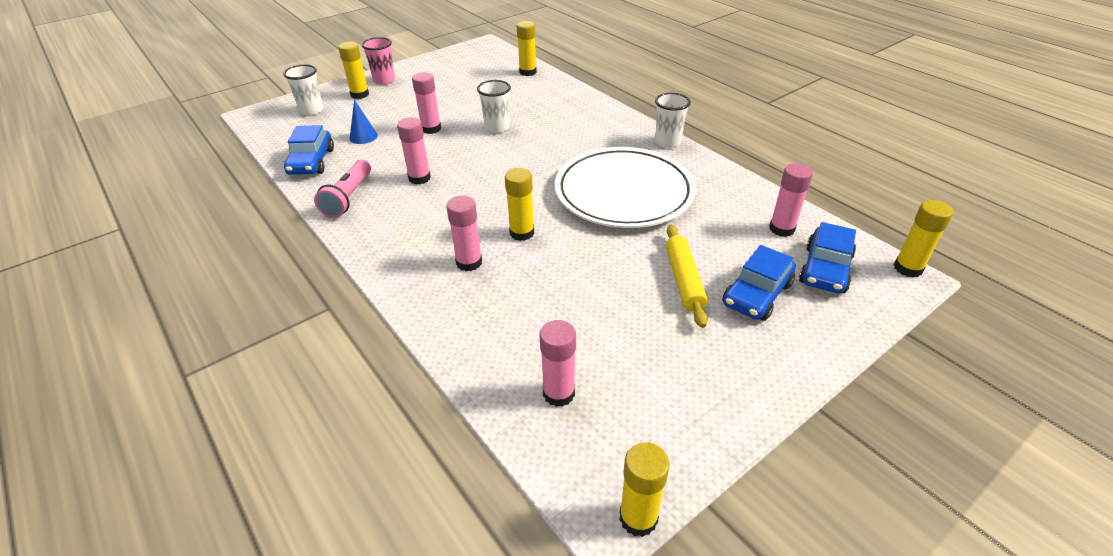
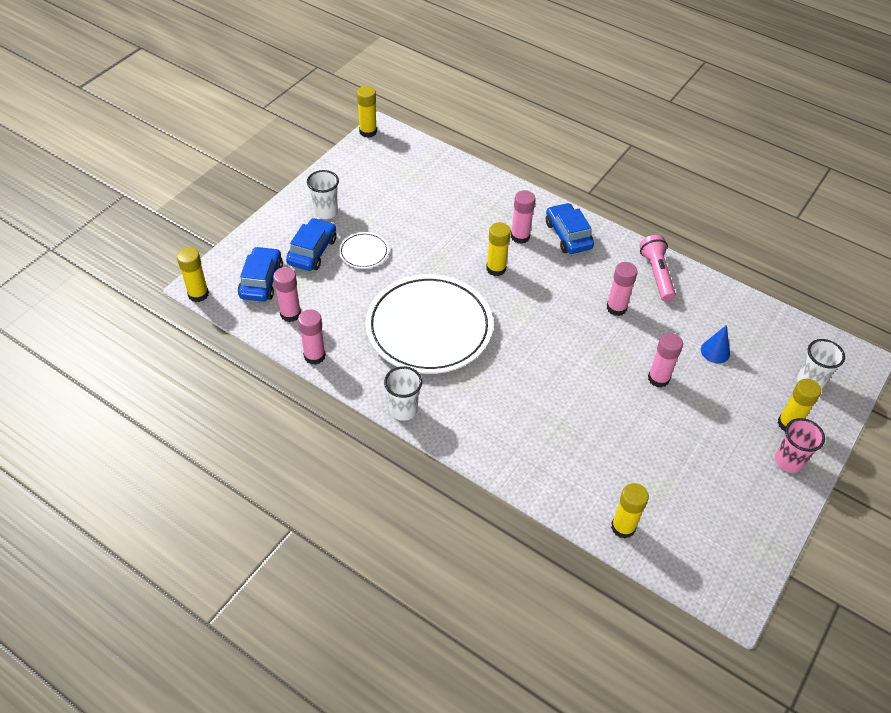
camera: 160 degrees right, 10 degrees up
blue car [284,125,334,175] -> blue car moved to [546,203,594,254]
white cup [477,80,511,133] -> white cup moved to [307,170,339,219]
pink glue stick [539,320,576,407] -> pink glue stick moved to [298,309,326,365]
yellow rolling pin [666,225,708,328] -> white plate [339,232,389,269]

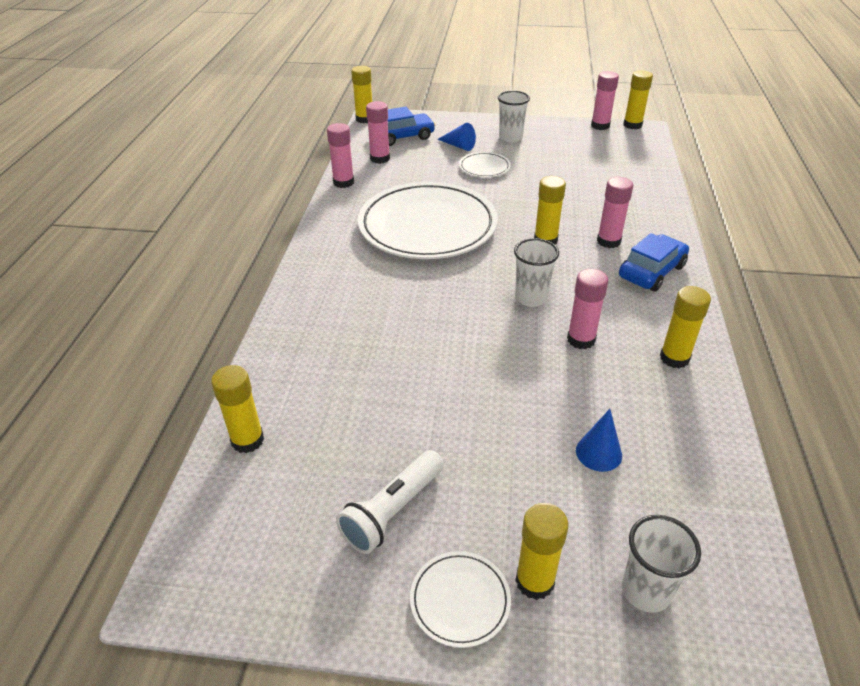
camera: 65 degrees right, 10 degrees down
blue car [286,218,337,271] -> blue cone [437,123,476,151]
white cup [384,366,422,421] -> white cup moved to [514,238,559,307]
pink flashlight [639,235,676,302] -> yellow glue stick [660,286,711,368]
pink glue stick [648,333,683,388] -> pink glue stick moved to [591,71,619,130]
pink cup [775,418,825,473] -> white plate [410,551,511,648]
none -> white flashlight [336,450,444,554]

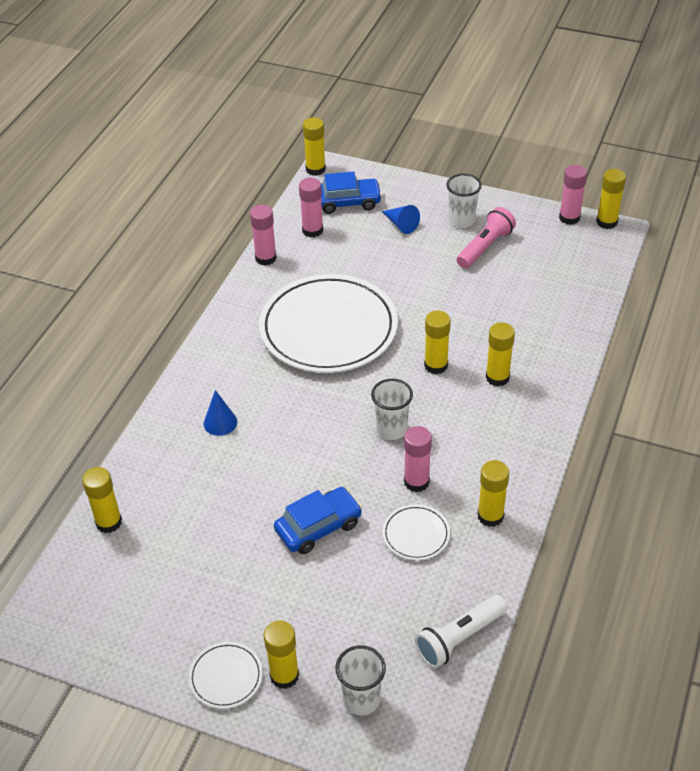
camera: 15 degrees right, 5 degrees up
white flashlight [336,450,444,554] -> white flashlight moved to [415,595,507,668]
white plate [459,152,511,177] -> white plate moved to [383,504,450,560]
blue cone [576,409,622,472] -> blue cone moved to [204,390,237,436]
pink glue stick [597,177,634,248] -> yellow glue stick [486,322,515,387]
blue car [619,233,689,291] -> blue car moved to [274,487,362,554]
none -> pink flashlight [457,207,516,268]

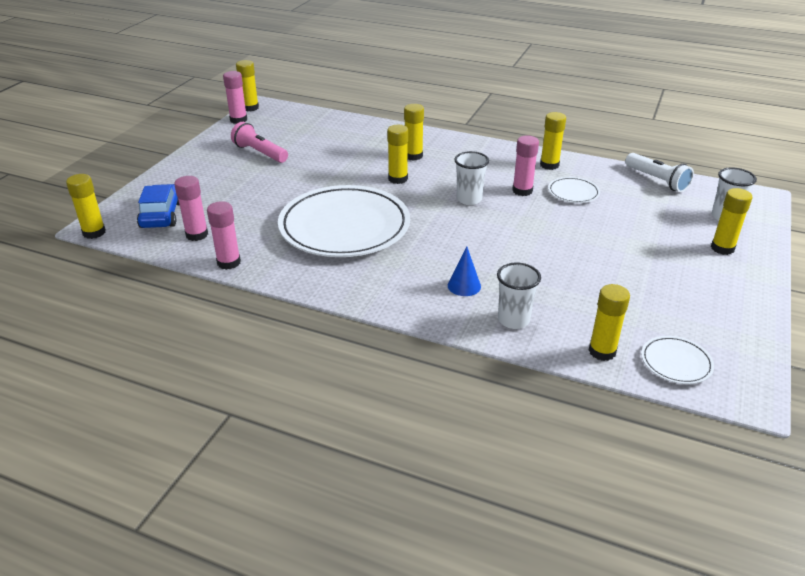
camera: 90 degrees left, 10 degrees down
white plate [189,642,263,709] -> white plate moved to [641,336,714,384]
blue car [274,487,362,554] -> none
blue cone [382,205,420,234] -> none
white cup [446,174,482,228] -> white cup moved to [497,262,541,329]

